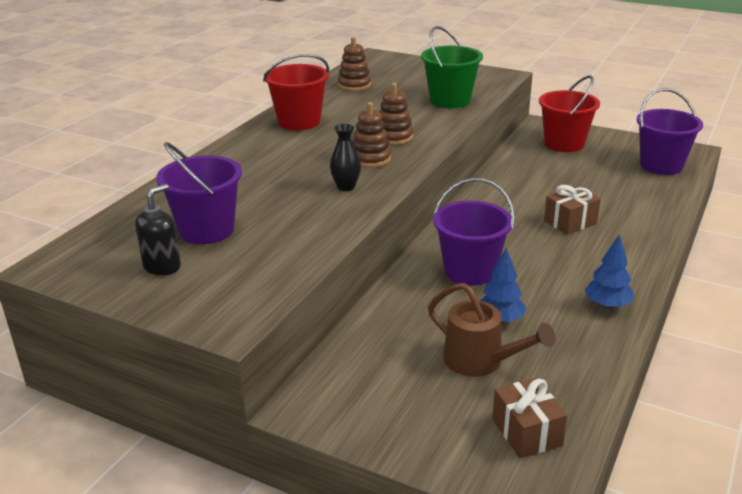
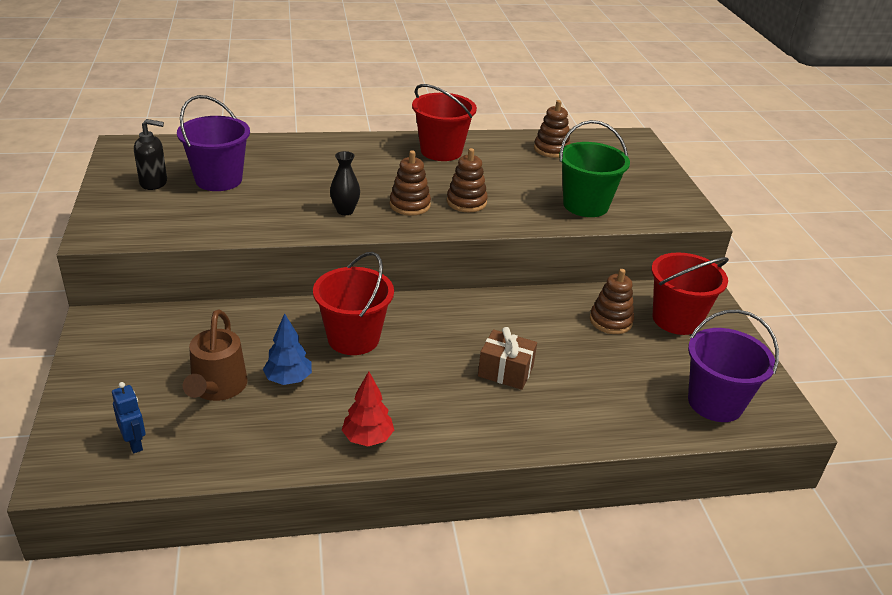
camera: 50 degrees right, 5 degrees up
purple bucket [433,178,515,286] -> red bucket [313,252,394,355]
brown gift [492,378,567,458] -> blue robot [112,382,146,453]
blue tree [585,234,634,309] -> red tree [342,371,394,446]
none -> brown stacking toy [590,269,634,334]

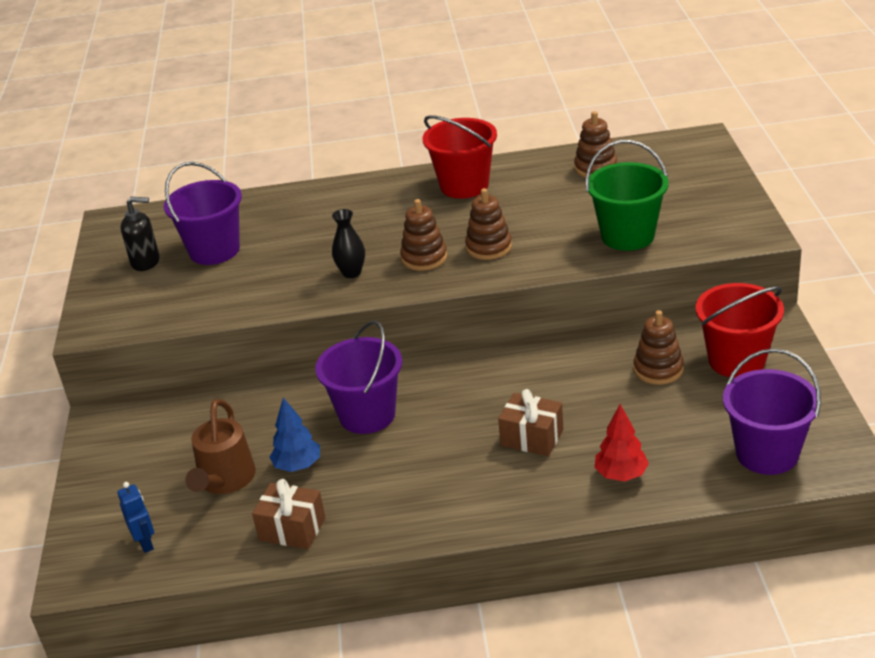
camera: 10 degrees right, 0 degrees up
red bucket [313,252,394,355] -> purple bucket [315,321,402,434]
red tree [342,371,394,446] -> red tree moved to [595,404,649,481]
none -> brown gift [252,479,325,549]

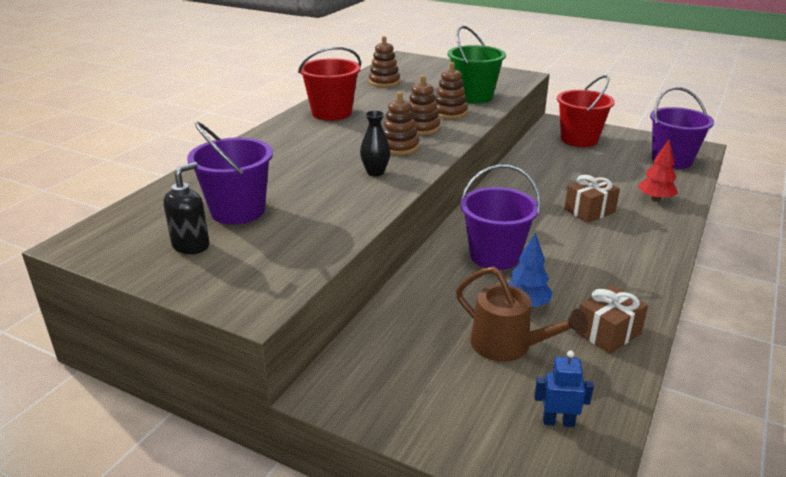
camera: 60 degrees left, 5 degrees down
brown stacking toy [633,310,684,385] -> brown stacking toy moved to [435,62,468,119]

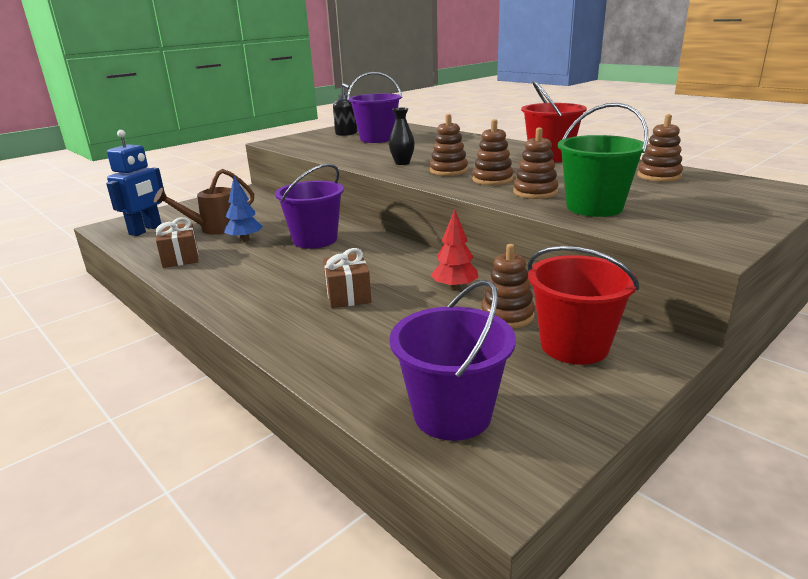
camera: 110 degrees right, 5 degrees down
blue robot [534,351,594,427] -> blue robot [106,130,164,236], size x1.81
red tree [638,139,678,202] -> red tree moved to [431,210,478,291]
none -> brown stacking toy [481,244,535,328]

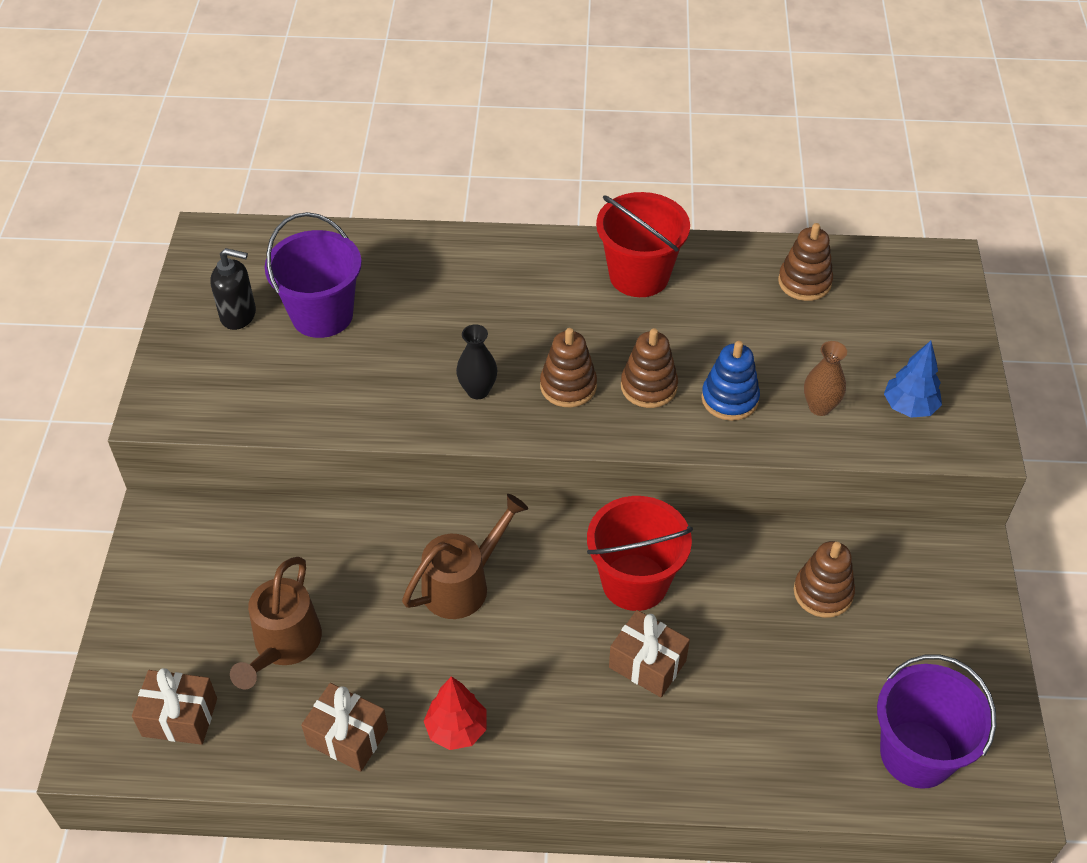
camera: 45 degrees left, 25 degrees up
blue robot [106,130,164,236] -> brown gift [132,668,217,745]
blue tree [224,176,263,242] -> blue tree moved to [884,341,942,418]
purple bucket [275,163,344,249] -> brown watering can [402,494,528,619]
red tree [431,210,478,291] -> red tree moved to [424,676,486,750]
brown stacking toy [513,127,559,199] -> blue stacking toy [701,341,760,421]
red bucket [528,246,640,365] -> red bucket moved to [587,496,693,611]
green bucket [558,103,648,217] -> brown vase [804,341,847,416]

